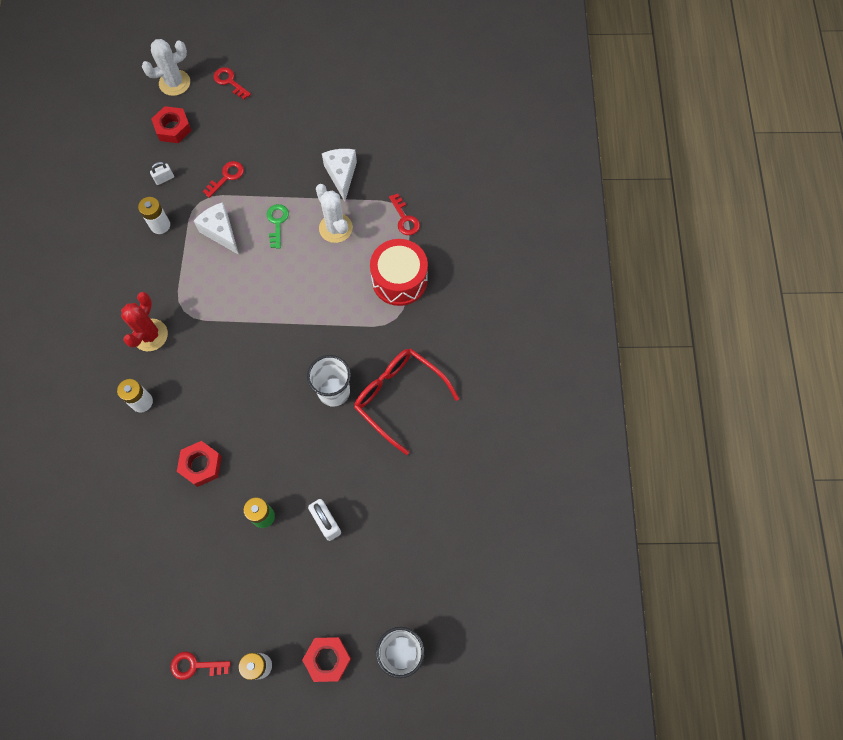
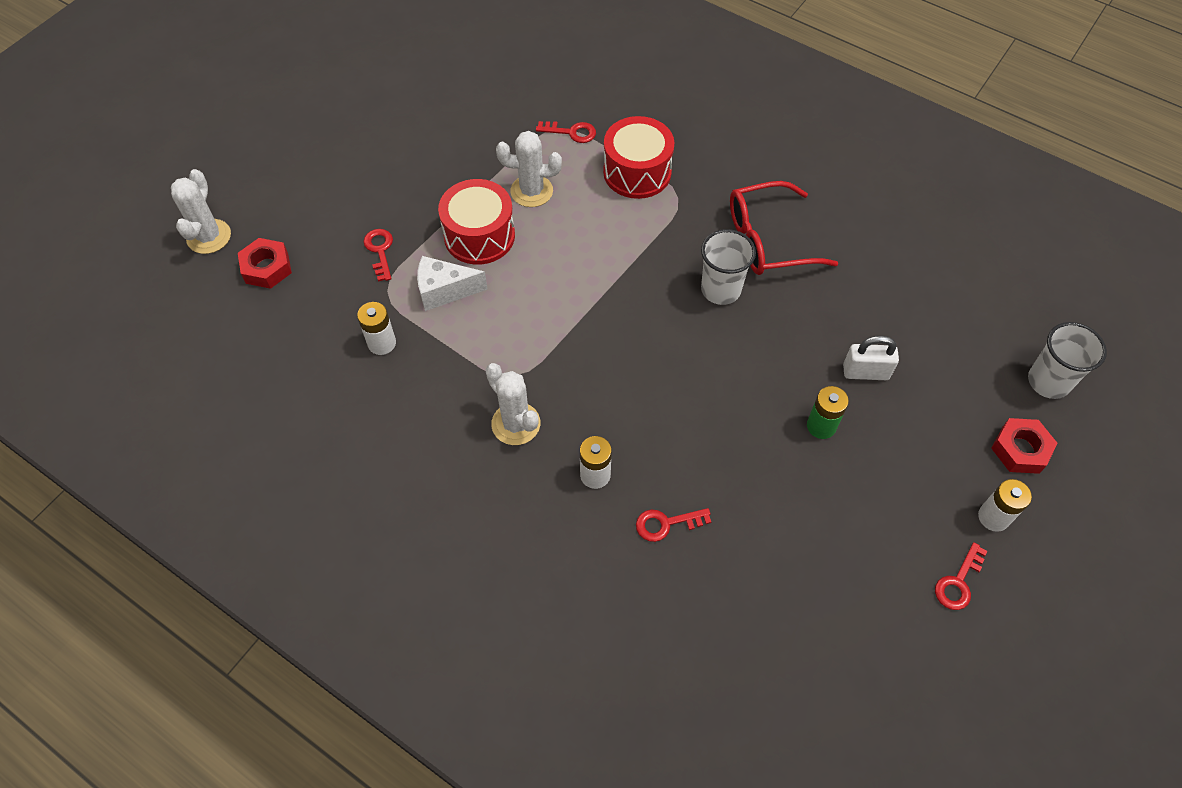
camera: 55 degrees left, 10 degrees down
red cactus [121,292,168,351] -> white cactus [486,363,540,445]
white padlock [150,162,174,185] -> none
red nut [177,441,222,487] -> none
red key [214,67,251,99] -> red key moved to [636,508,711,542]
green key [267,204,289,249] -> red drum [438,179,515,265]
white cheese [322,149,357,202] -> none

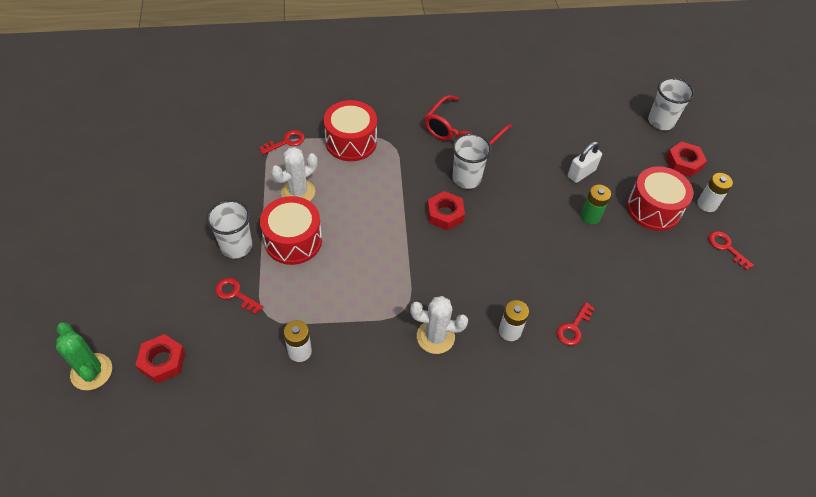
camera: 45 degrees left, 5 degrees down
white cactus [171,169,231,254] -> green cactus [56,323,112,390]
white cheese [417,256,488,311] -> none
red key [935,542,987,610] -> red key turned 150 degrees clockwise [708,231,754,270]
none -> white cup [206,200,252,259]
none -> red nut [427,191,465,231]
none -> red drum [627,166,693,231]

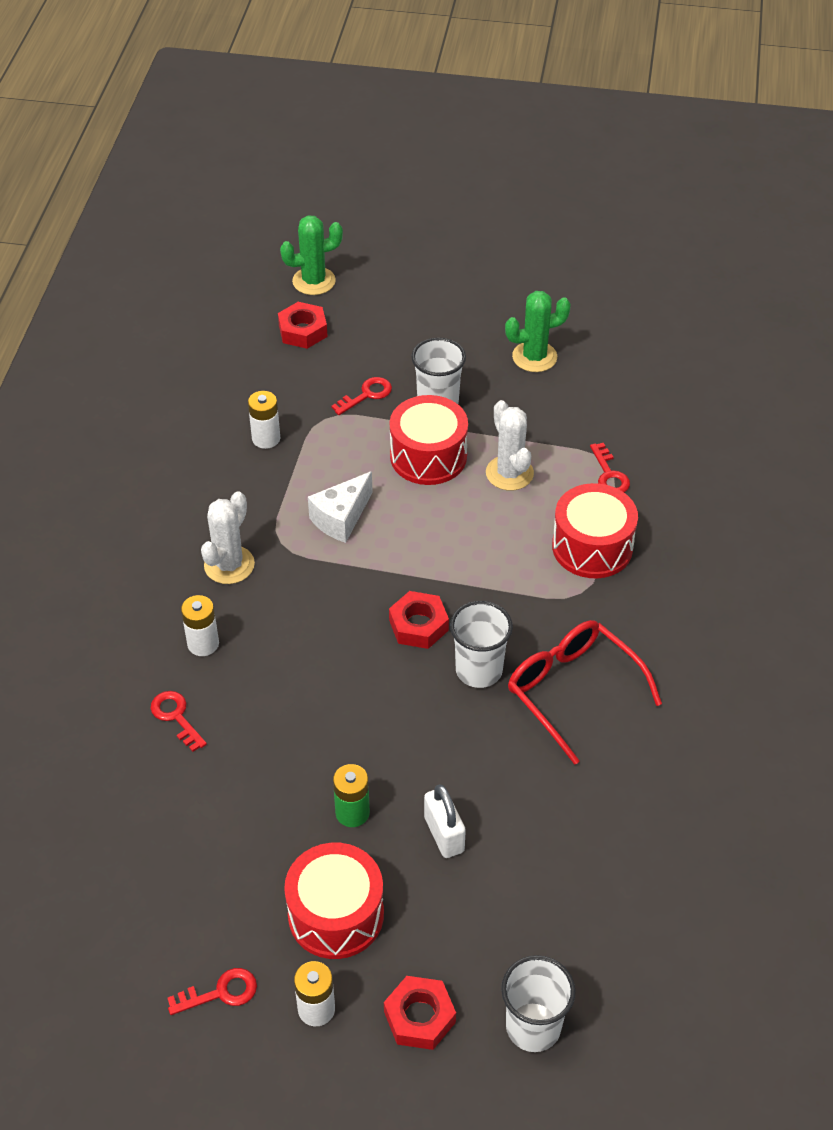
camera: 110 degrees right, 5 degrees down
none -> white cheese [308,471,373,543]
none -> green cactus [505,291,571,372]

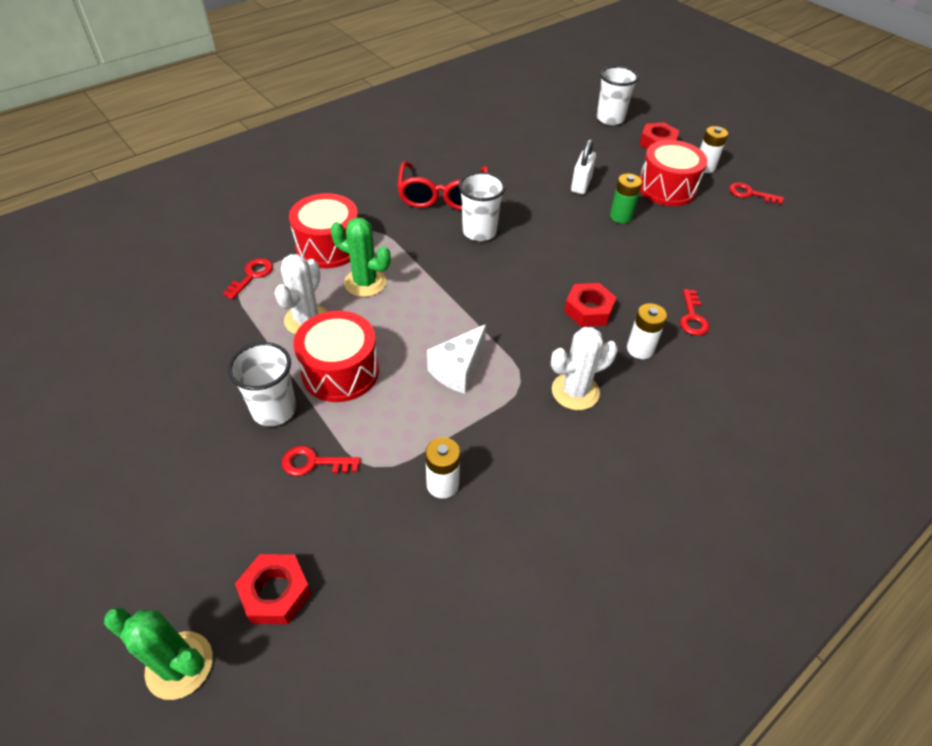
camera: 140 degrees left, 0 degrees up
white cheese [308,471,373,543] -> white cheese turned 135 degrees clockwise [427,324,486,394]
red nut [389,591,449,649] -> red nut moved to [564,283,617,327]
green cactus [505,291,571,372] -> green cactus moved to [330,218,391,297]

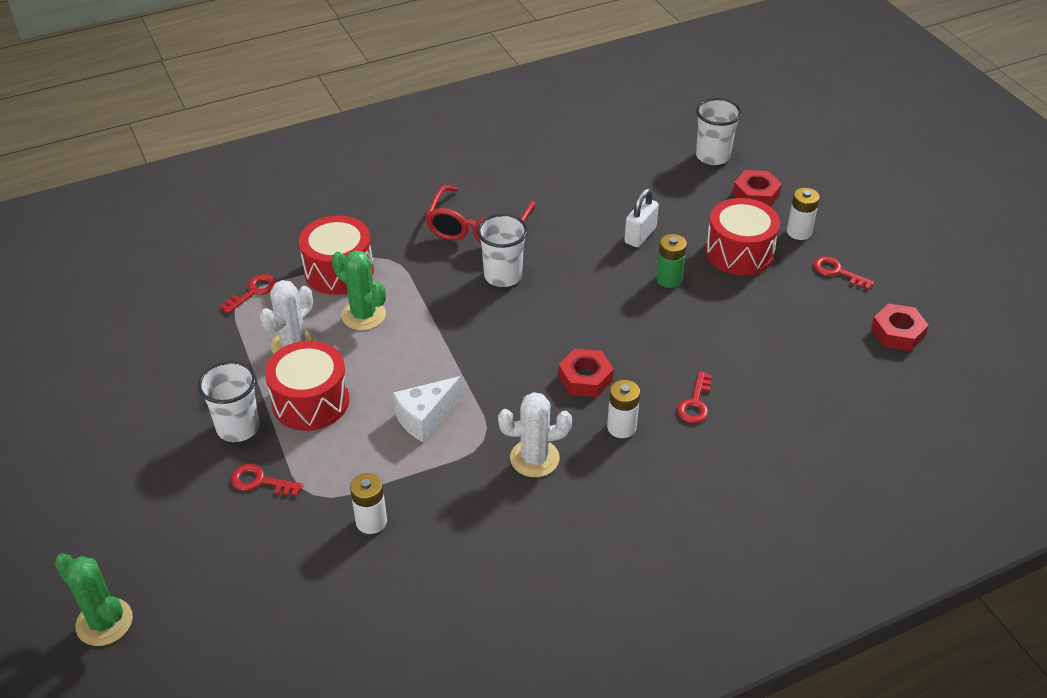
camera: 15 degrees right, 5 degrees down
red nut [235,554,312,624] -> red nut moved to [871,303,929,351]

